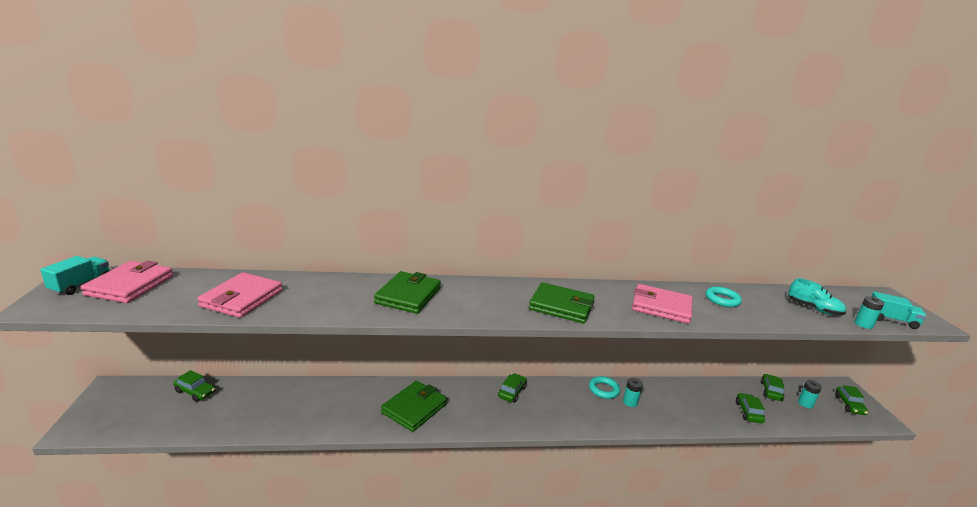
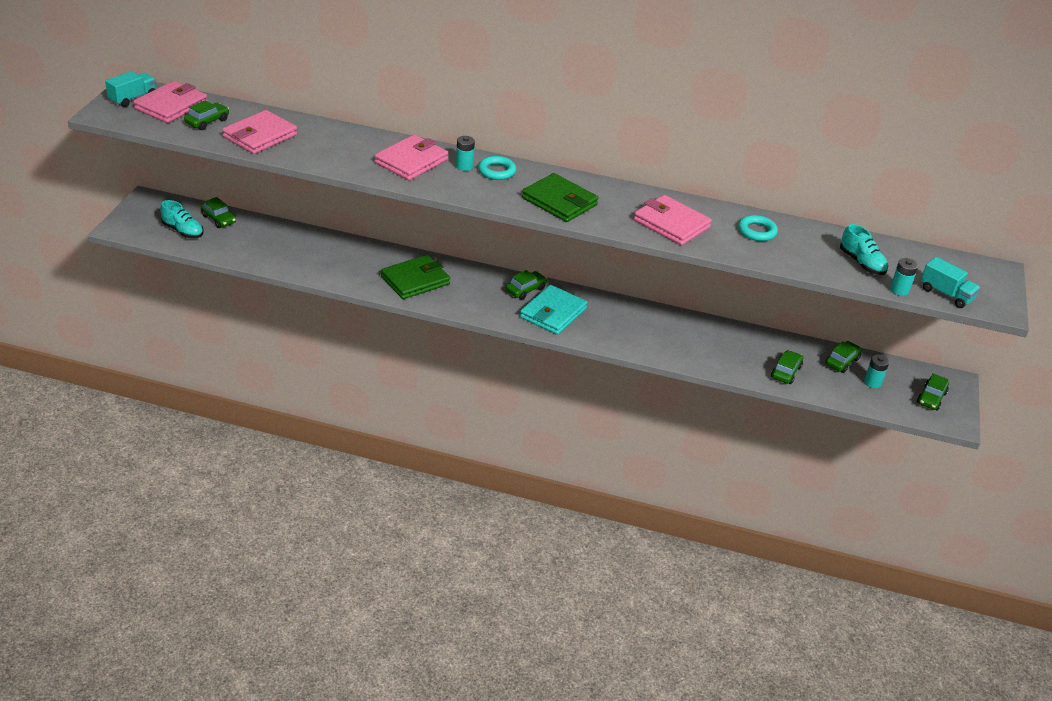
camera: 20 degrees right, 15 degrees up
green wallet [374,271,441,314] -> pink wallet [375,135,448,180]
turquoise ring [589,376,620,399] -> turquoise ring moved to [478,156,516,180]
turquoise battery [623,378,643,407] -> turquoise battery moved to [456,136,475,171]
none -> turquoise shoe [160,200,204,238]
none -> green car [184,100,229,130]
none -> turquoise wallet [520,285,587,335]

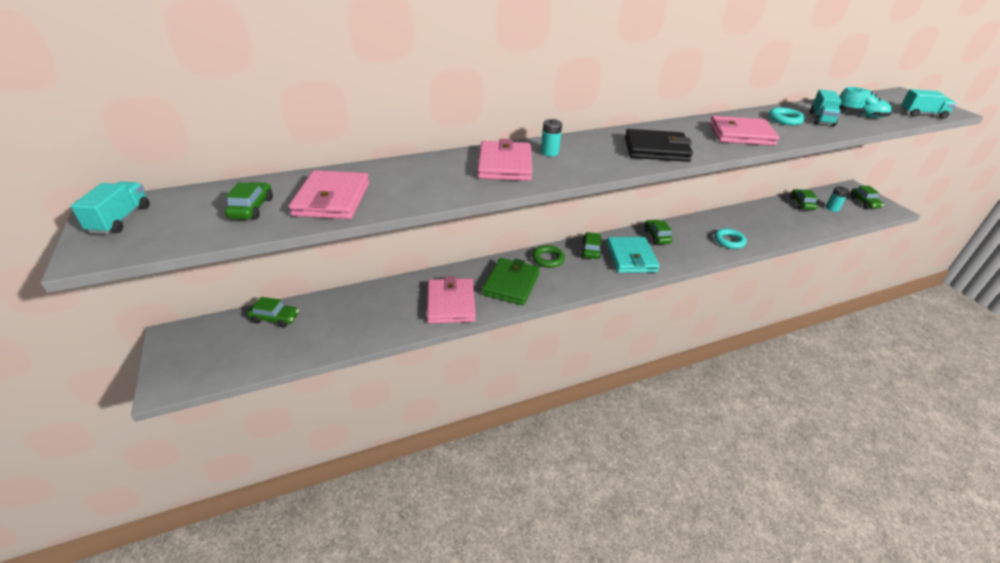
camera: 35 degrees left, 0 degrees up
pink wallet [133,81,207,123] -> pink wallet moved to [427,276,476,324]
turquoise shoe [160,200,204,238] -> none
turquoise ring [478,156,516,180] -> turquoise ring moved to [714,228,747,249]
green wallet [522,173,599,222] -> black wallet [625,129,693,162]
green car [771,350,803,384] -> green car moved to [644,220,673,244]
turquoise battery [890,258,918,296] -> none
none -> green ring [532,245,565,268]
none -> turquoise truck [810,89,842,127]

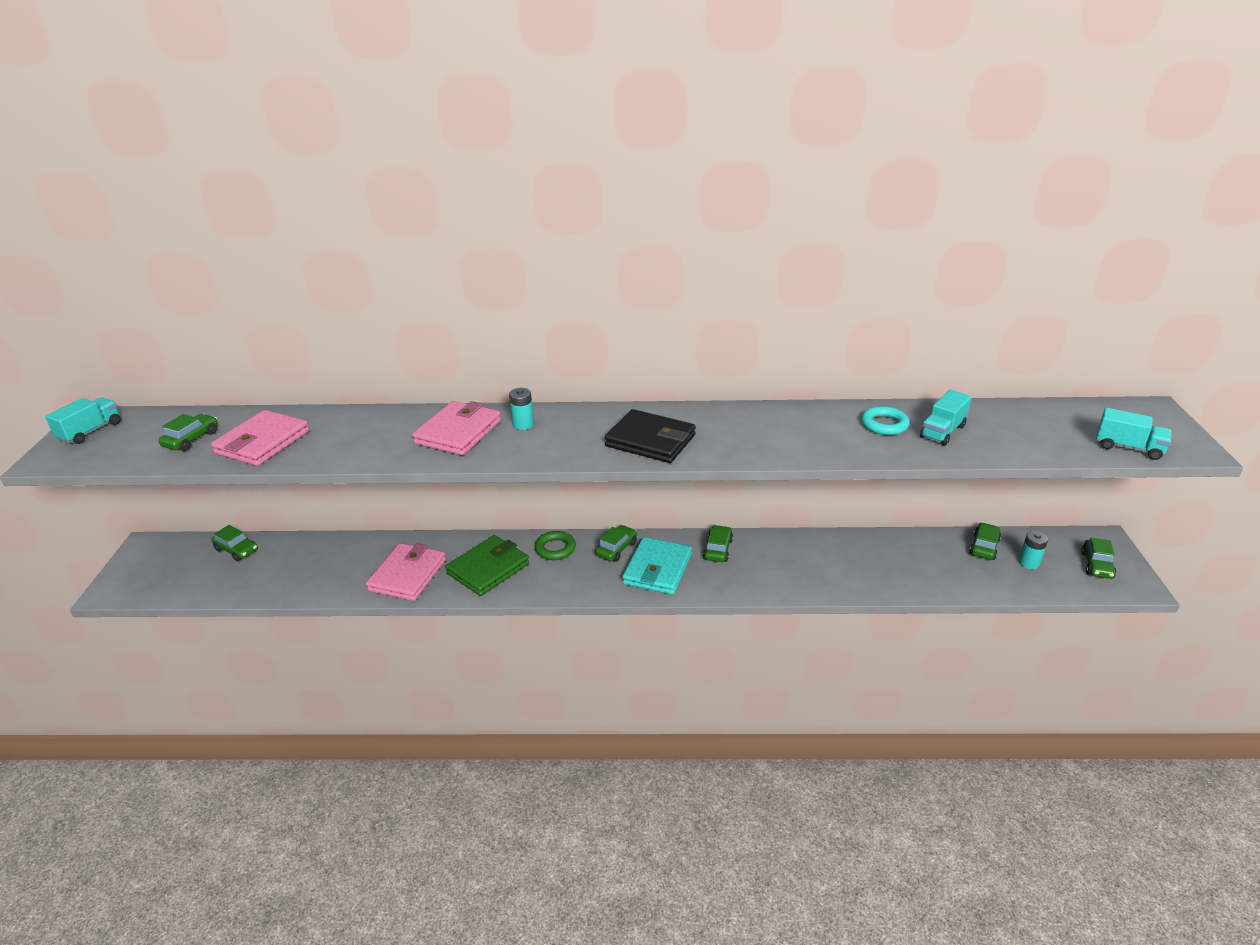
camera: 25 degrees right, 5 degrees down
pink wallet [709,116,779,146] -> none
turquoise ring [714,228,747,249] -> none
turquoise shoe [839,87,892,118] -> none

